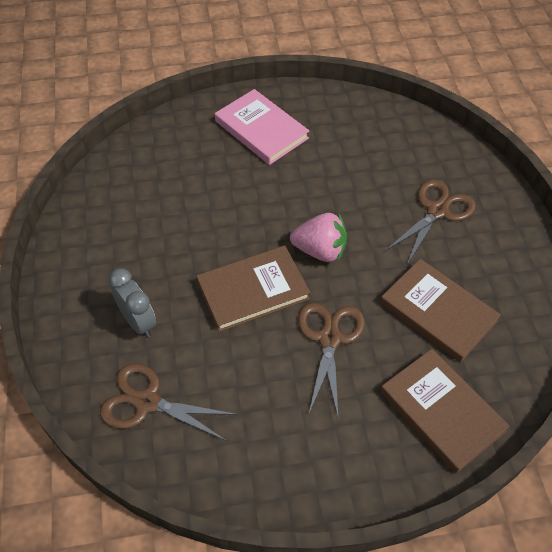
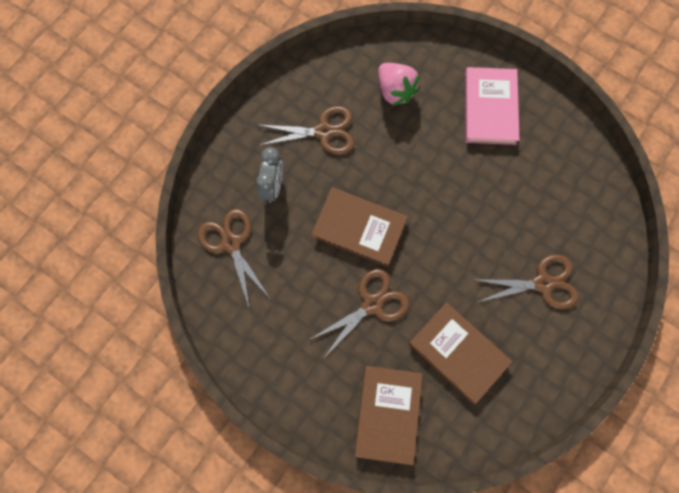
camera: 45 degrees right, 20 degrees up
pink strawberry [290,213,347,262] -> pink strawberry moved to [378,63,420,106]
brown book [380,259,501,363] -> brown book turned 45 degrees counterclockwise [409,302,512,404]
none -> brown scissors [258,106,354,155]

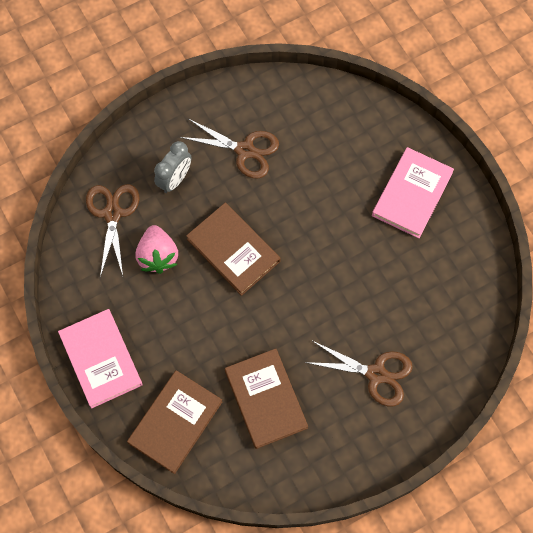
camera: 25 degrees right, 5 degrees down
brown scissors [309,269,409,359] -> none
pink strawberry [378,63,420,106] -> pink strawberry moved to [135,225,178,274]
none -> pink book [58,309,143,408]

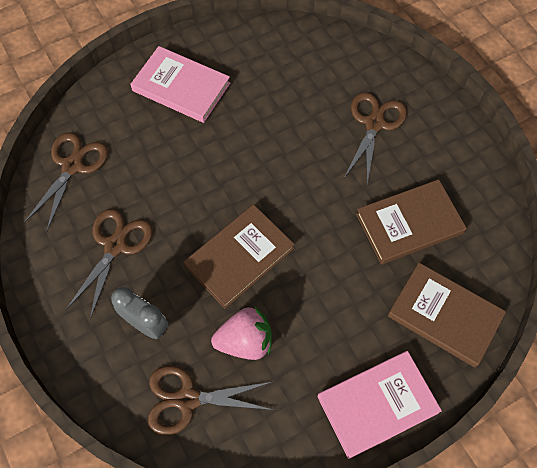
camera: 90 degrees left, 5 degrees down
none -> brown scissors [24,132,108,232]

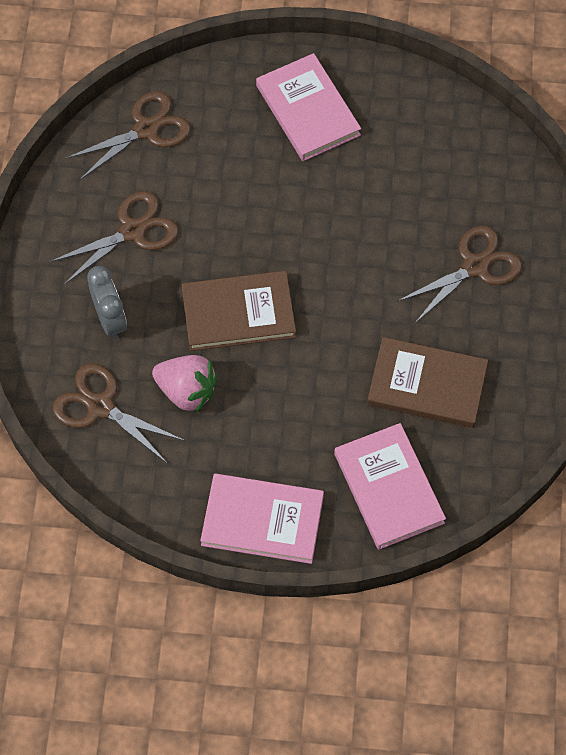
camera: 35 degrees right, 0 degrees up
brown book [388,263,506,367] -> pink book [334,423,446,550]

